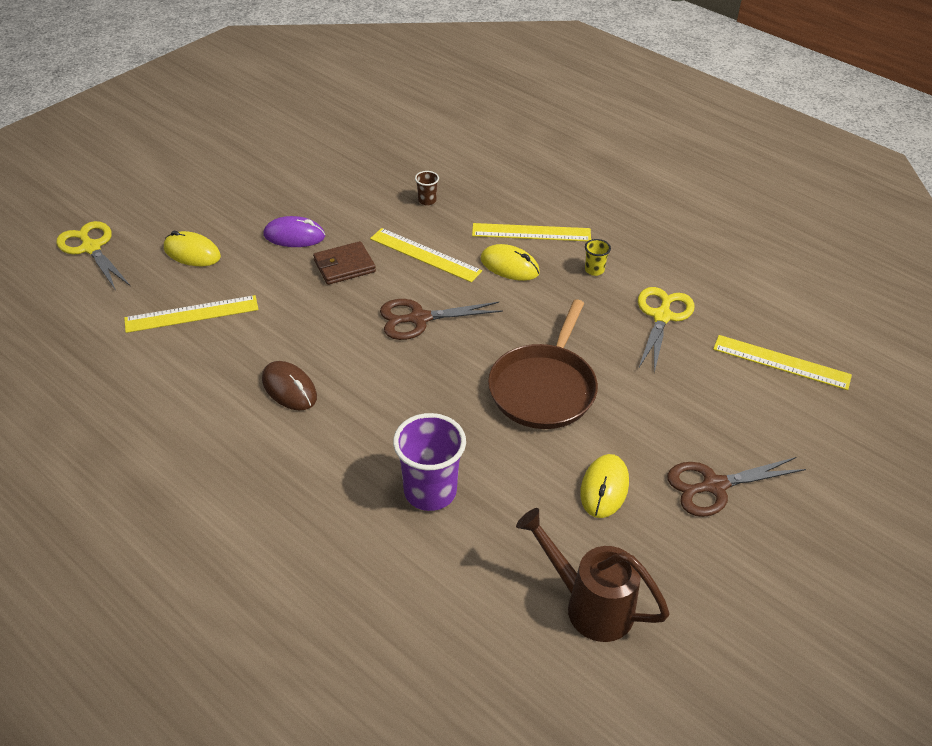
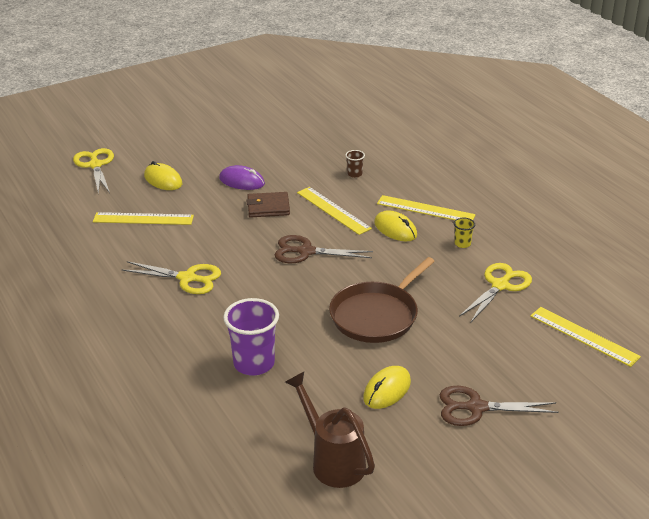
camera: 20 degrees right, 10 degrees down
brown mouse [262,361,317,410] -> yellow scissors [122,261,221,294]

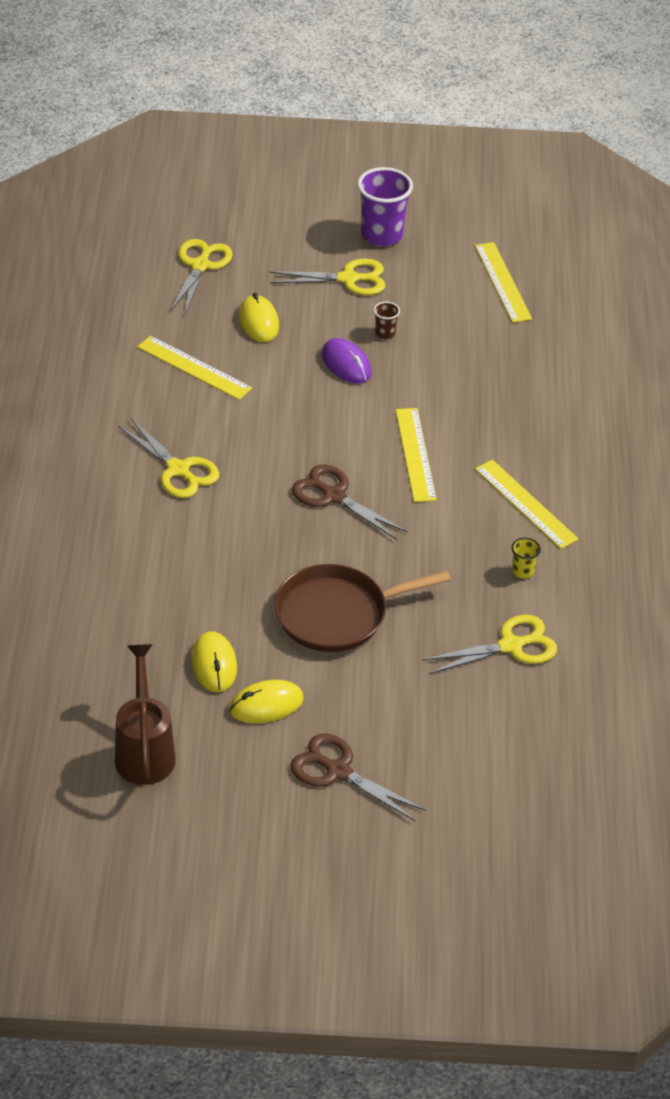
camera: 30 degrees right, 10 degrees up
purple cup [223,298,279,376] -> purple cup moved to [357,167,413,246]
brown wallet [247,192,290,218] -> none
brown cup [345,150,365,178] -> brown cup moved to [374,302,400,339]
yellow mouse [374,210,417,241] -> yellow mouse moved to [192,631,237,692]
yellow ruler [530,307,641,367] -> yellow ruler moved to [475,242,532,323]
none -> yellow scissors [270,259,385,295]

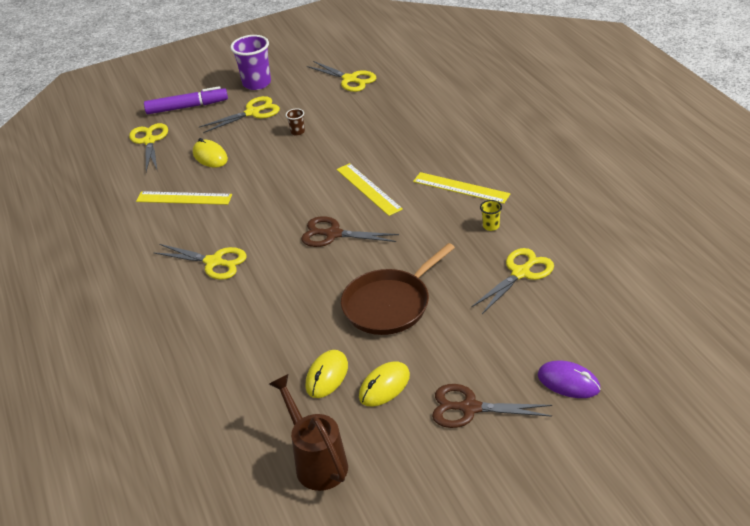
camera: 20 degrees left, 5 degrees down
yellow mouse [192,631,237,692] -> yellow mouse turned 60 degrees clockwise [306,350,348,398]
purple mouse [322,338,371,384] -> purple mouse moved to [538,361,601,398]
yellow ruler [475,242,532,323] -> yellow scissors [307,61,376,92]
none -> purple marker [144,86,228,114]

